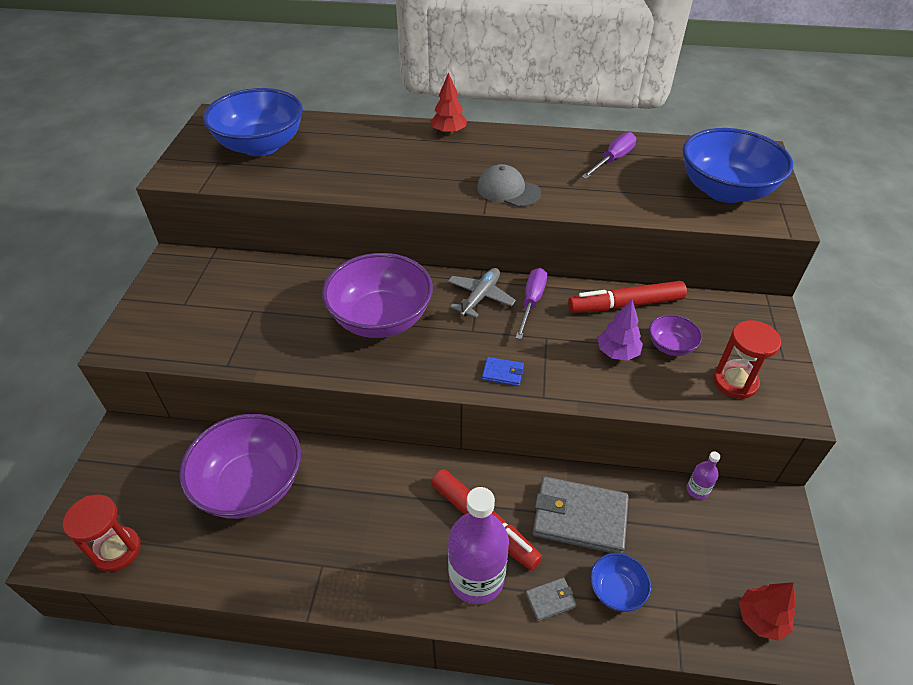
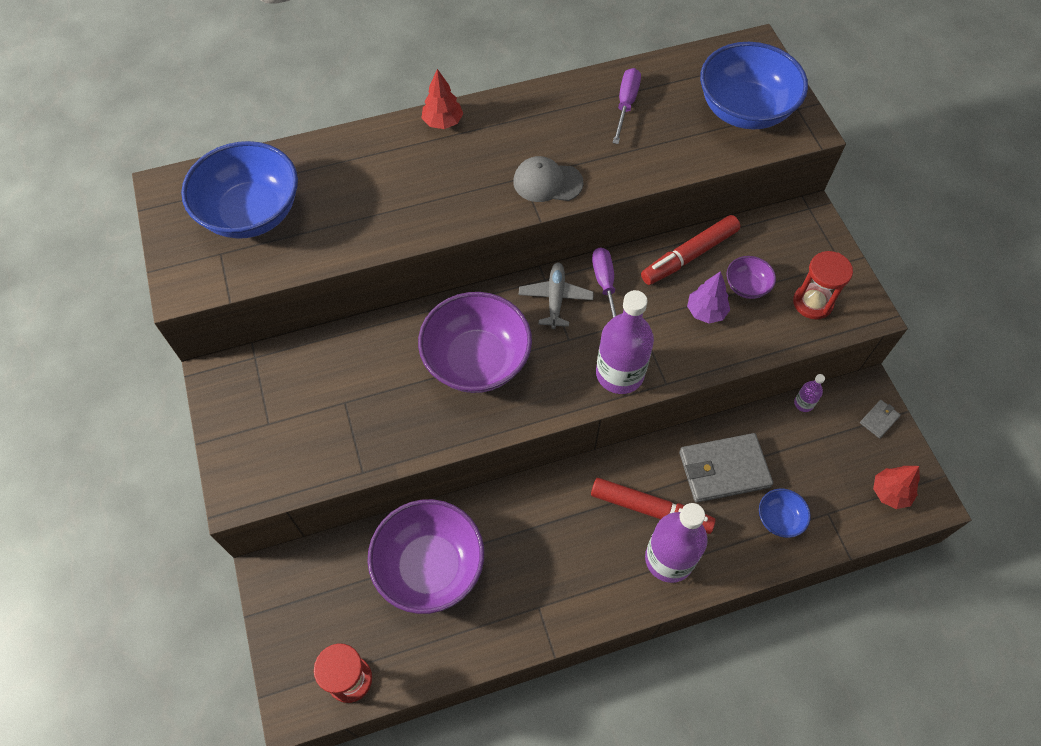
camera: 25 degrees left, 15 degrees up
blue wallet [482,357,524,386] -> purple bottle [596,290,654,394]
grey wallet [525,578,577,621] -> grey wallet moved to [860,400,901,438]

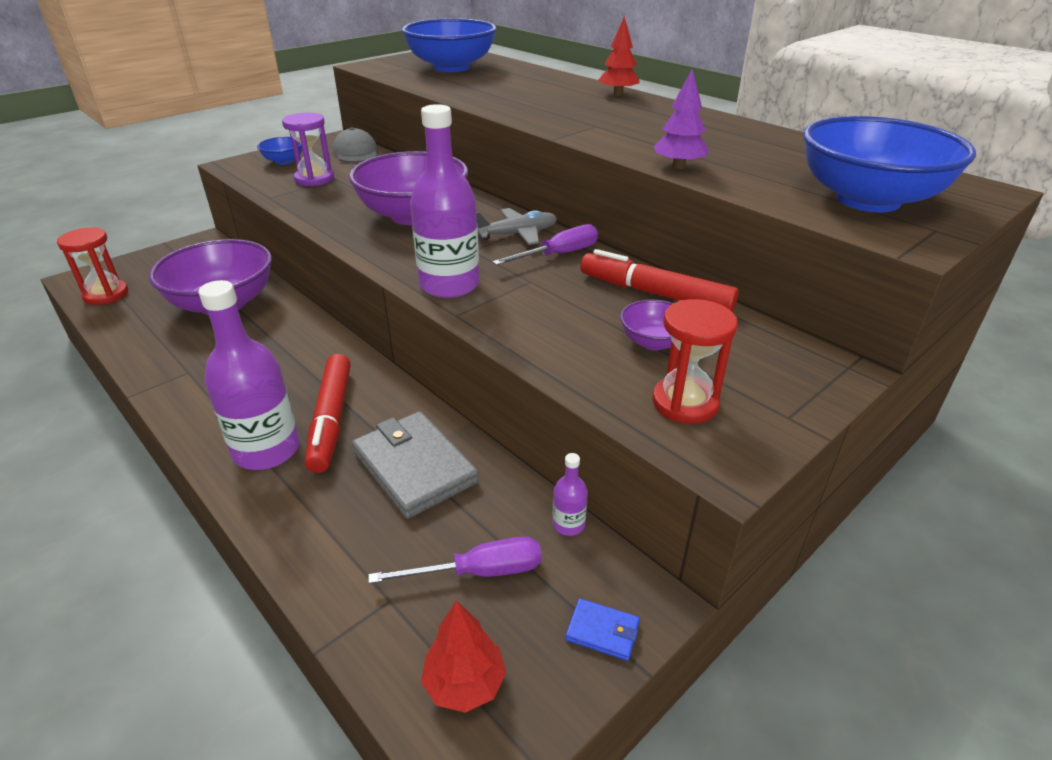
camera: 65 degrees right, 25 degrees down
grey cap [513,156,583,202] -> grey cap moved to [333,127,378,163]
purple screwdriver [613,68,641,144] -> purple screwdriver moved to [368,537,541,584]
purple tree [687,271,730,324] -> purple tree moved to [653,68,709,169]
blue bowl [759,489,811,538] -> blue bowl moved to [257,137,302,165]
grey wallet [860,400,901,438] -> blue wallet [565,598,640,661]
none -> purple hourglass [282,113,334,187]

